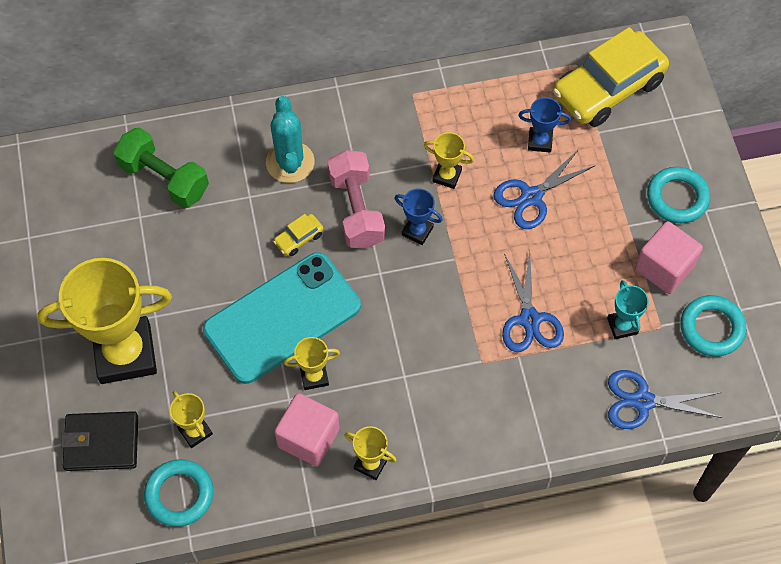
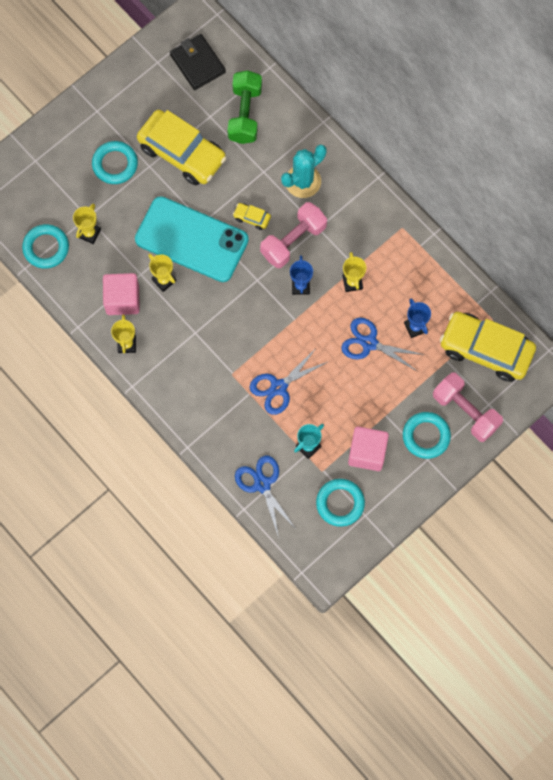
camera: 60 degrees right, 10 degrees up
yellow trophy [38,258,172,384] -> turquoise ring [92,141,138,184]
black wallet [61,411,138,471] -> black wallet moved to [170,34,226,90]
none -> yellow car [137,110,226,185]
none -> pink dumbbell [433,372,503,442]

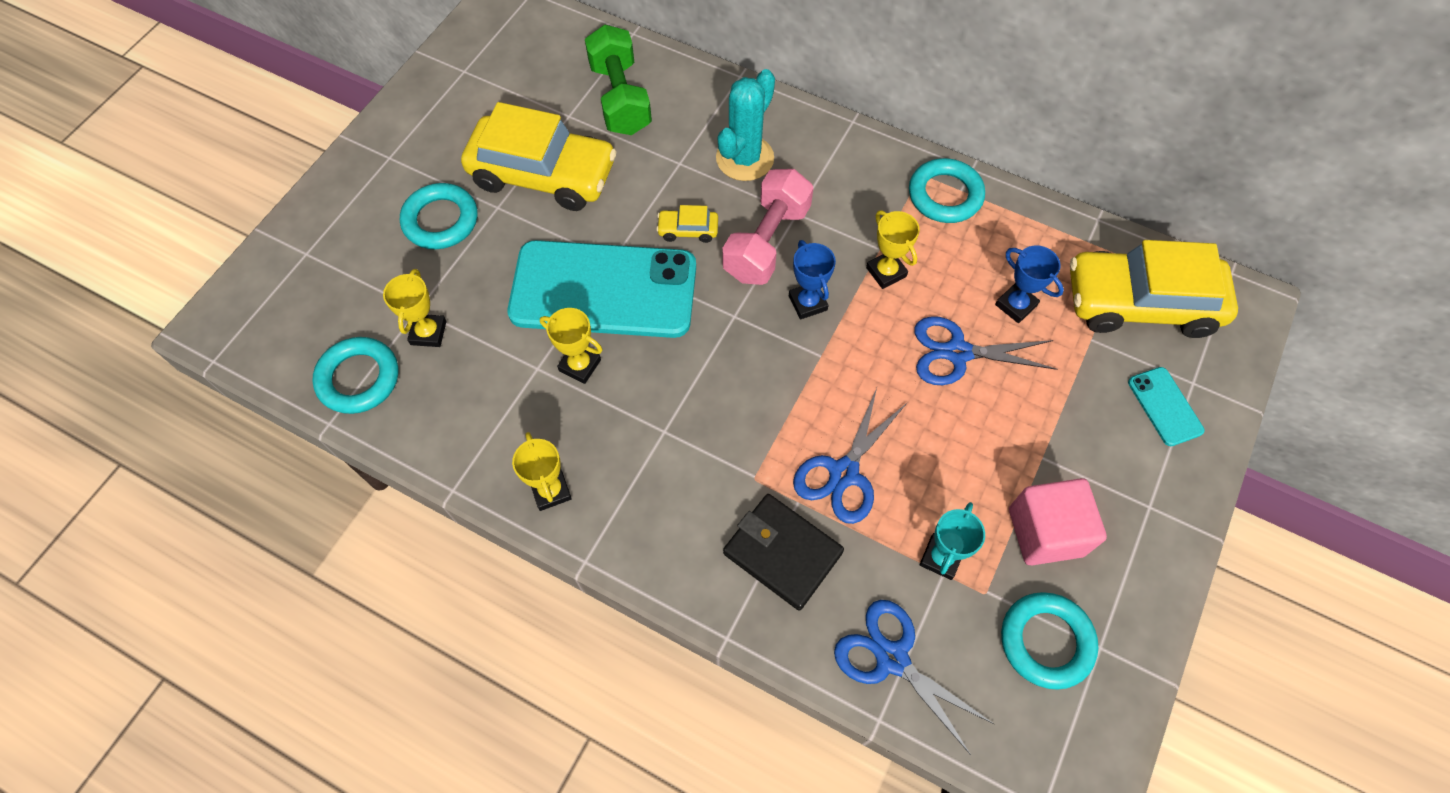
camera: 20 degrees left, 10 degrees down
pink cube [103,273,140,315] -> none
black wallet [170,34,226,90] -> black wallet moved to [723,494,844,610]
turquoise ring [403,412,451,459] -> turquoise ring moved to [909,158,985,223]
pink dumbbell [433,372,503,442] -> turquoise phone [1128,367,1204,446]

